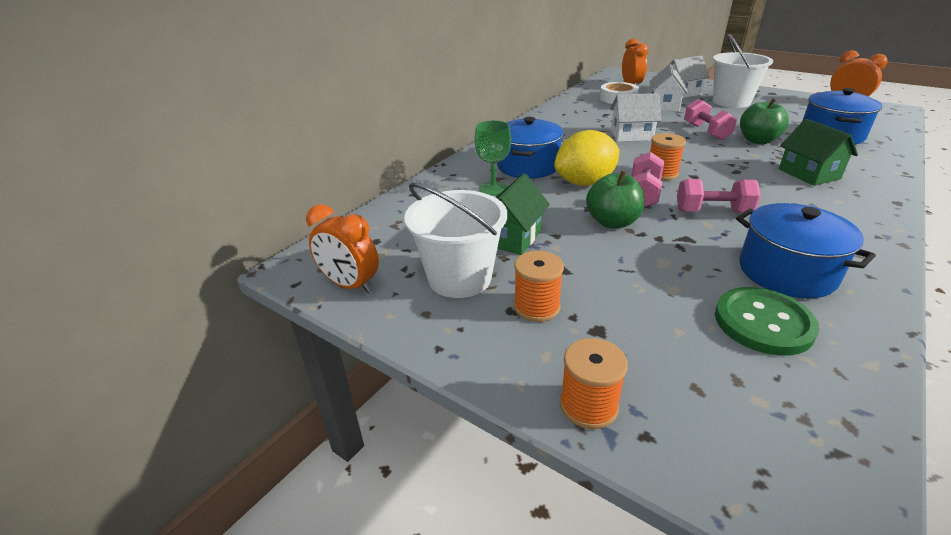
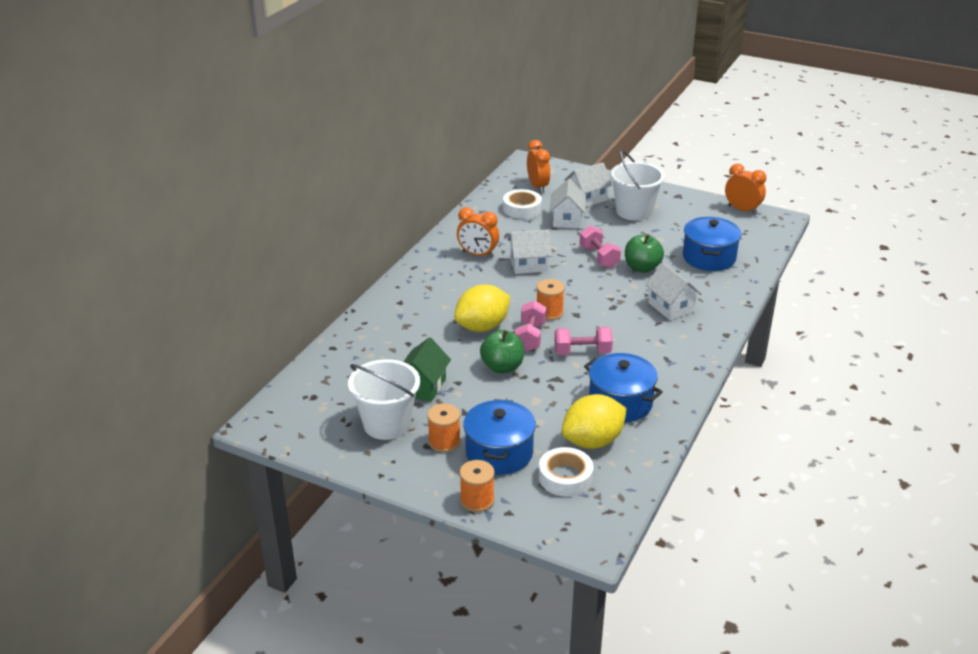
camera: 10 degrees left, 0 degrees up
orange clock [306,204,379,293] -> orange clock moved to [457,207,499,258]
green goblet [474,120,511,196] -> none
blue pot [497,117,564,179] -> blue pot moved to [463,399,536,475]
green button [715,287,819,356] -> yellow lemon [562,394,627,449]
green house [779,119,858,186] -> white house [645,263,702,320]
none -> white tape [539,447,594,497]

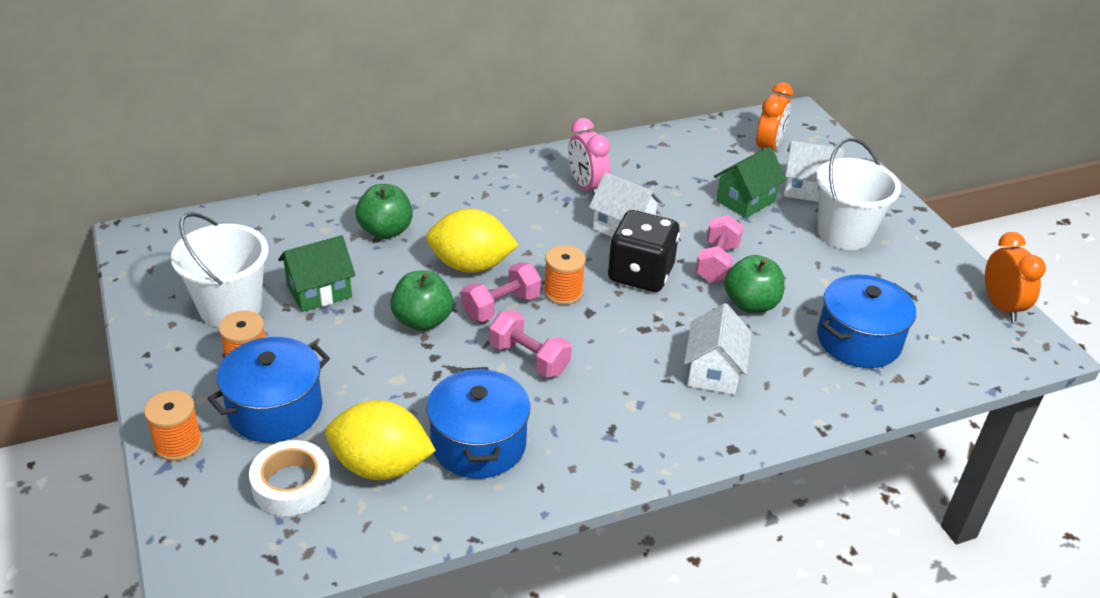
camera: 40 degrees right, 5 degrees up
orange clock [457,207,499,258] -> pink clock [568,118,610,194]
white tape [503,189,542,219] -> none
white house [550,179,586,228] -> green house [714,147,786,218]
none -> green apple [356,184,413,239]
none -> black dice [608,210,679,292]

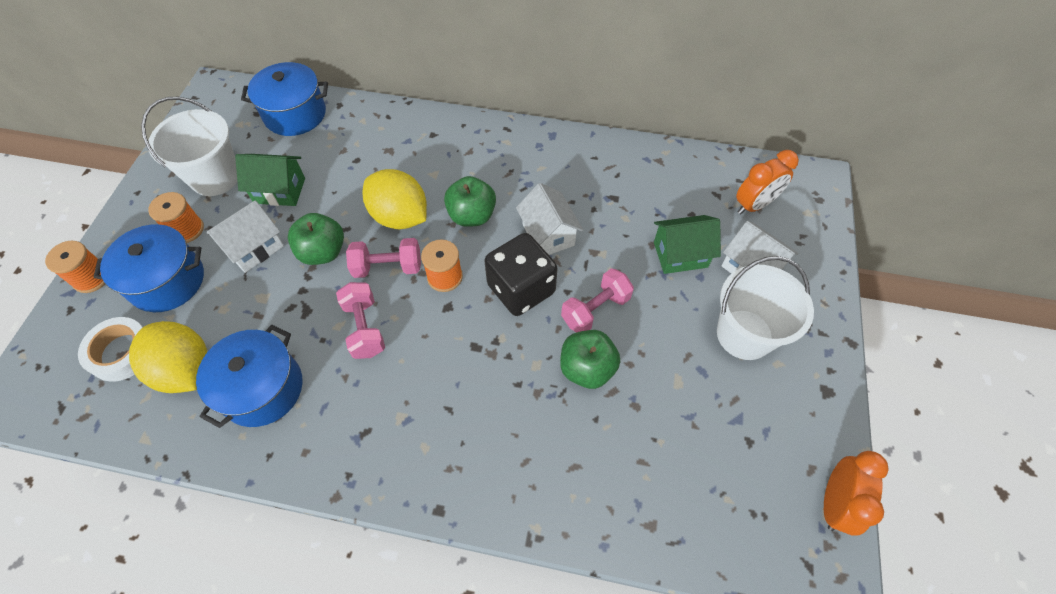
camera: 35 degrees right, 20 degrees up
green apple [356,184,413,239] -> green apple moved to [444,176,496,227]
pink clock [568,118,610,194] -> none
white house [684,303,752,395] -> white house moved to [206,200,284,273]
blue pot [817,274,916,368] -> blue pot moved to [241,62,328,136]

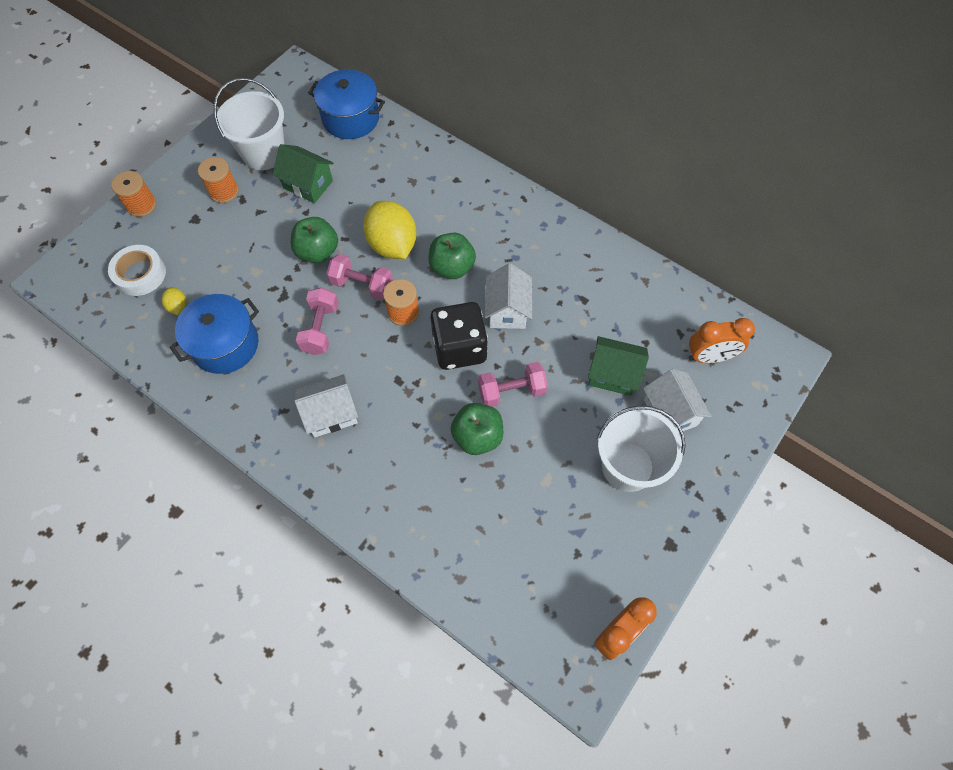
camera: 25 degrees right, 5 degrees up
blue pot [94,224,204,312] -> none
yellow lemon [129,321,208,393] -> yellow lemon [161,287,187,315], size x0.44
white house [206,200,284,273] -> white house moved to [294,374,358,437]

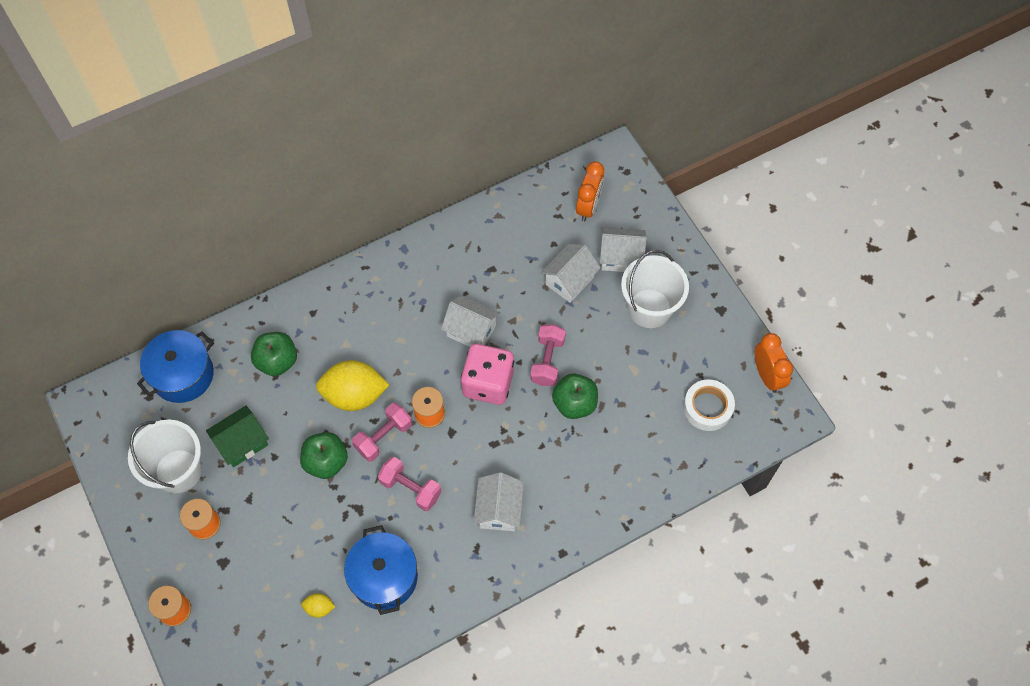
camera: 65 degrees left, 0 degrees up
white tape [108,245,166,296] -> white tape moved to [683,379,735,431]
green apple [429,233,476,279] -> green apple moved to [251,332,297,376]
black dice [430,302,488,370] -> pink dice [461,344,514,405]
green house [588,336,649,396] -> white house [541,244,601,303]

